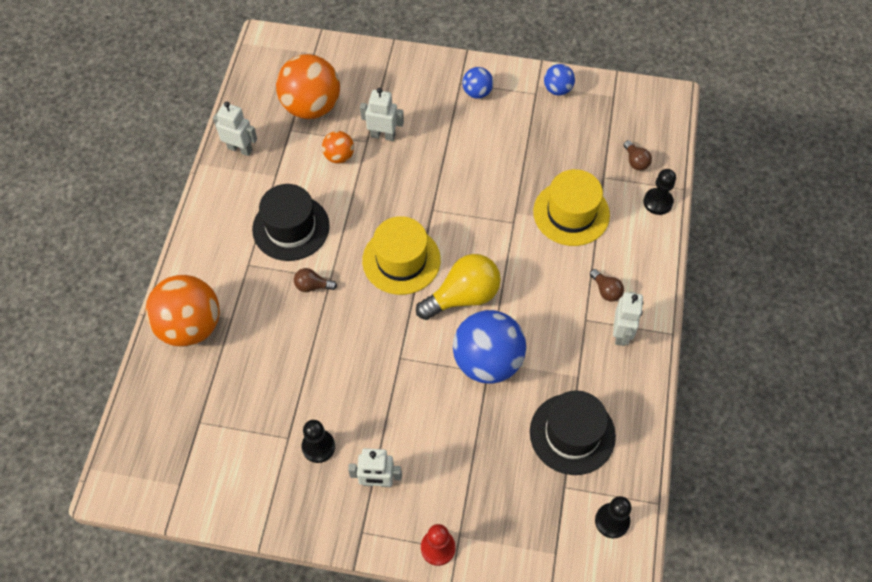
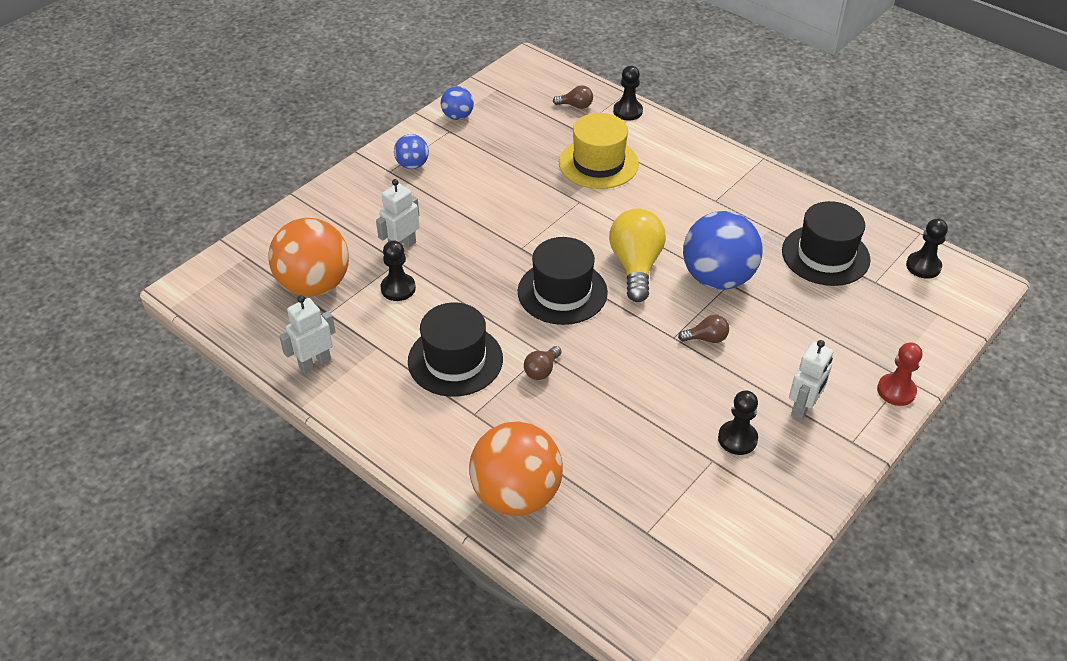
camera: 60 degrees left, 15 degrees down
orange ball [322,131,354,163] -> black pawn [381,240,416,301]
yellow hat [362,216,441,295] -> black hat [518,237,608,325]
brown light bulb [590,269,624,302] -> brown light bulb moved to [678,315,729,343]
white robot [613,292,643,346] -> none

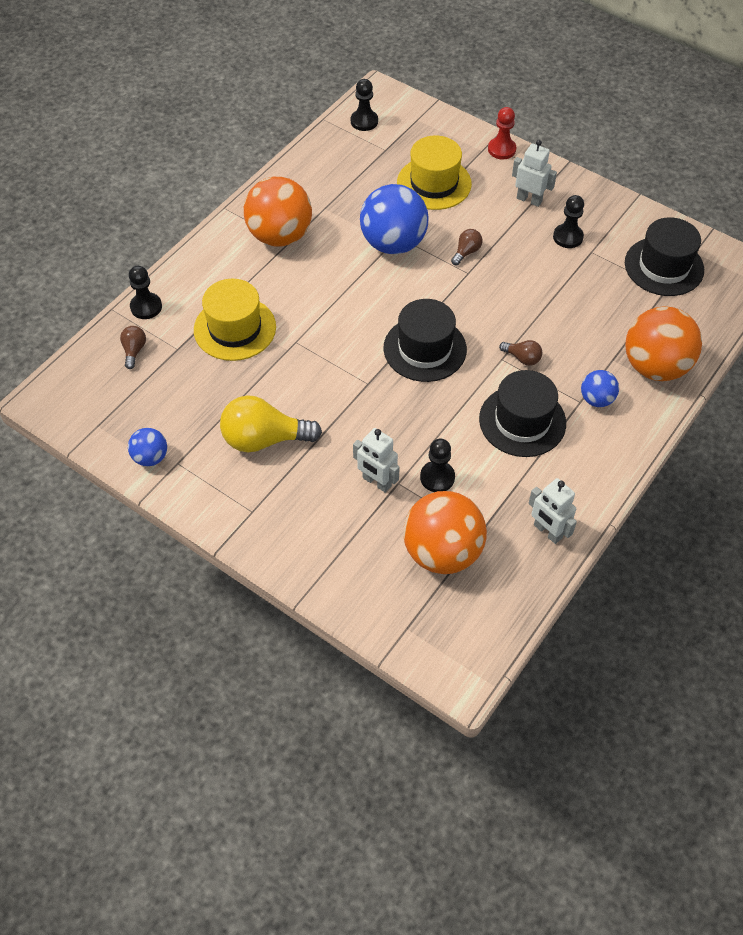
camera: 95 degrees left, 10 degrees up
blue ball [394,134,429,169] -> blue ball moved to [581,370,619,407]
yellow light bulb [609,208,666,302] -> yellow light bulb moved to [220,395,322,452]
brown light bulb [678,315,729,343] -> brown light bulb turned 45 degrees clockwise [451,229,482,265]
black hat [782,201,870,286] -> black hat moved to [625,217,704,296]
none -> orange ball [244,177,312,247]
none -> yellow hat [397,136,472,210]

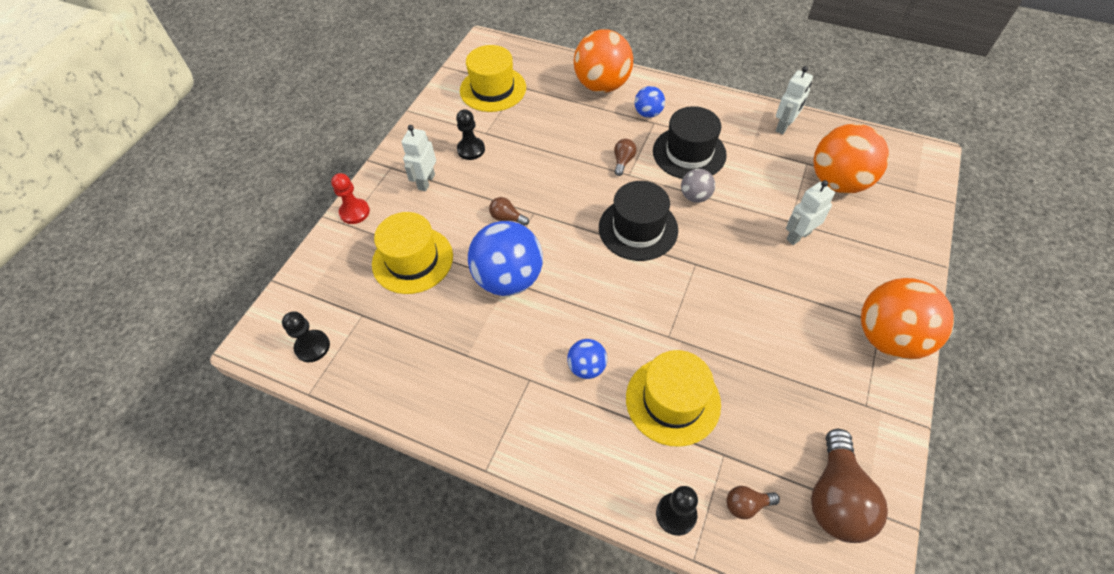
camera: 100 degrees left, 0 degrees up
blue ball [128,428,167,466] -> blue ball moved to [567,339,607,379]
yellow light bulb [220,395,322,452] -> none
orange ball [244,177,312,247] -> orange ball moved to [861,278,954,360]
white robot [353,428,400,493] -> white robot turned 150 degrees counterclockwise [786,180,835,245]
black pawn [420,439,455,492] -> none
black hat [625,217,704,296] -> yellow hat [460,45,526,112]
none -> grey ball [681,169,715,203]
none -> brown light bulb [811,429,888,543]

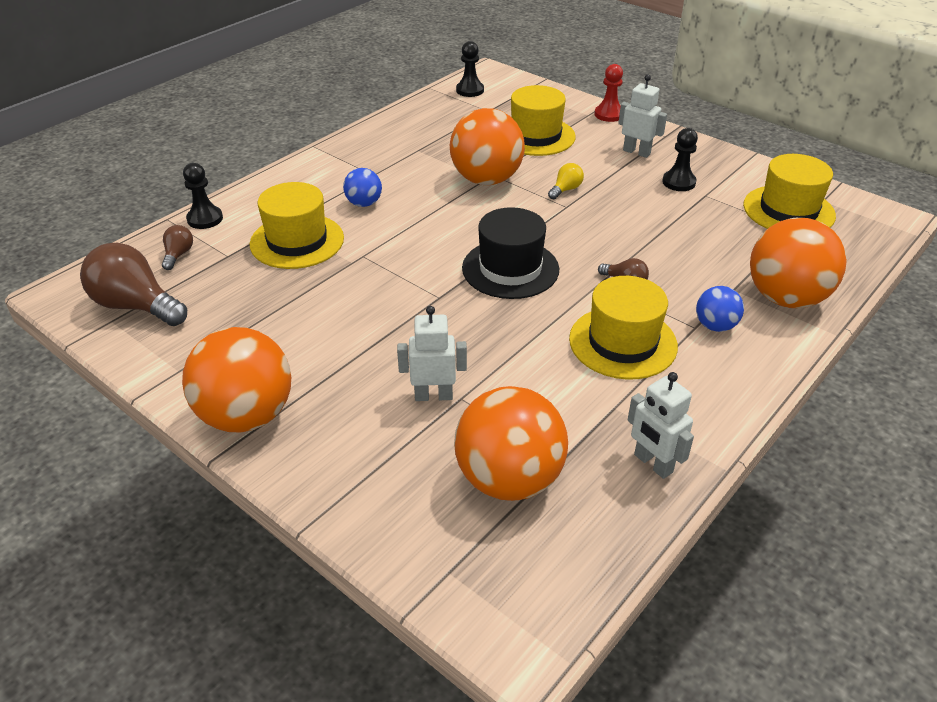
camera: 105 degrees right, 15 degrees down
blue ball [468,221,543,296] -> orange ball [450,108,525,185]
brown light bulb [489,197,529,226] -> yellow light bulb [548,163,584,199]
black hat [653,106,727,179] -> yellow hat [569,276,678,380]
grey ball [681,169,715,203] -> none
white robot [786,180,835,245] -> white robot turned 75 degrees counterclockwise [397,306,467,401]

